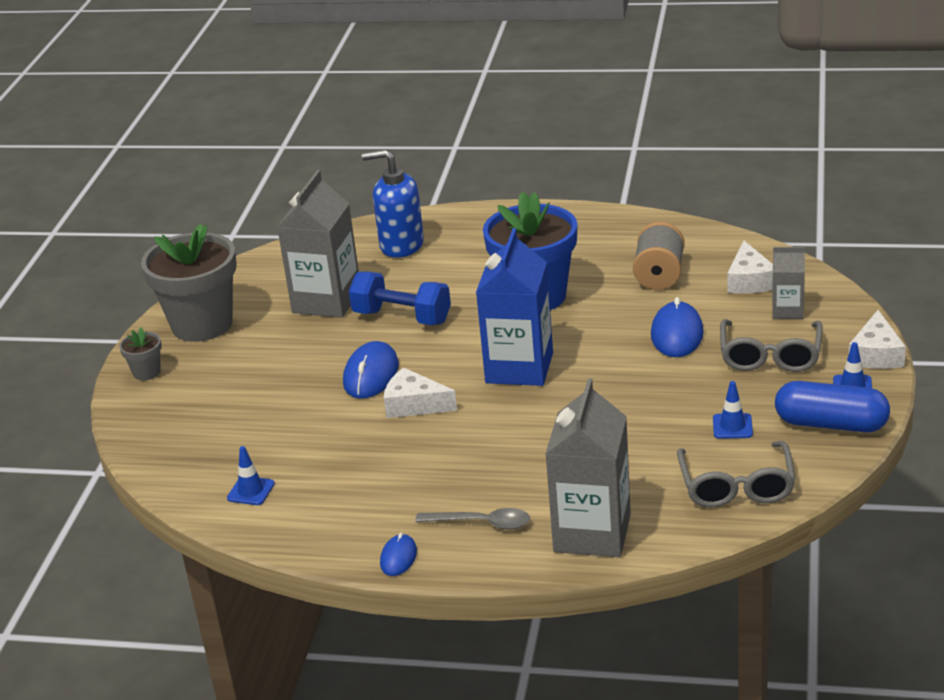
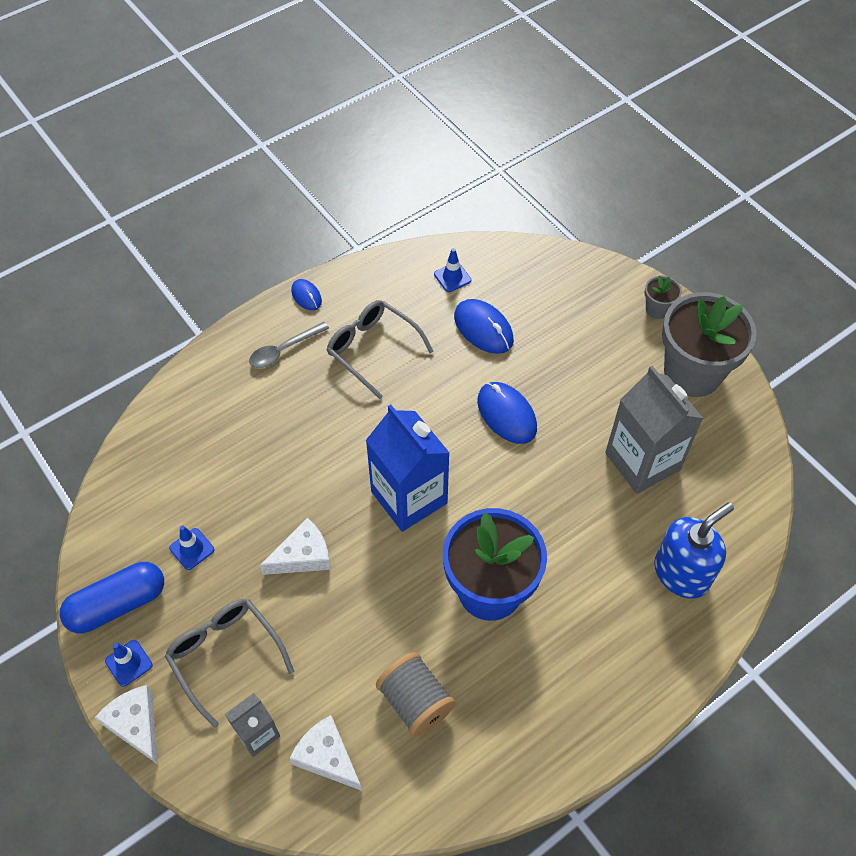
camera: 130 degrees right, 25 degrees up
blue dumbbell [349,271,451,325] -> none
white cheese [384,367,457,418] -> white cheese moved to [260,518,331,575]
grey carton [545,378,631,557] -> none
blue mouse [651,297,704,357] -> blue mouse moved to [454,299,514,354]
grey glasses [677,441,796,508] -> grey glasses moved to [327,300,434,399]

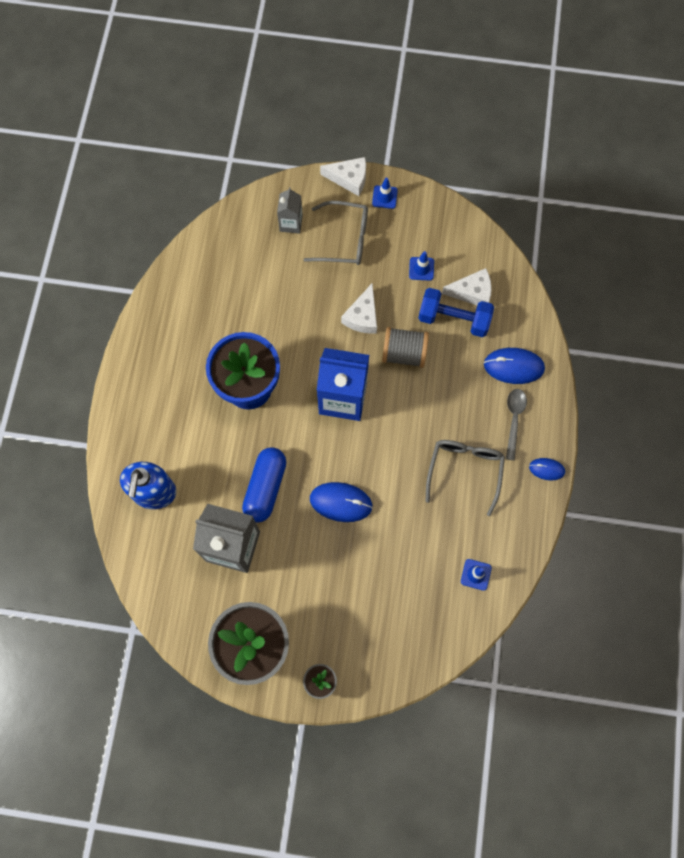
camera: 135 degrees right, 15 degrees up
blue capsule [60,562,164,633] -> blue capsule moved to [242,447,286,523]
white cheese [289,715,362,791] -> white cheese moved to [442,268,492,305]
grey glasses [327,300,434,399] -> grey glasses turned 75 degrees counterclockwise [426,440,505,516]
grey spool [376,652,455,737] -> grey spool moved to [382,327,429,368]
blue mouse [454,299,514,354] -> blue mouse moved to [484,348,545,384]
none -> blue dumbbell [418,288,494,337]

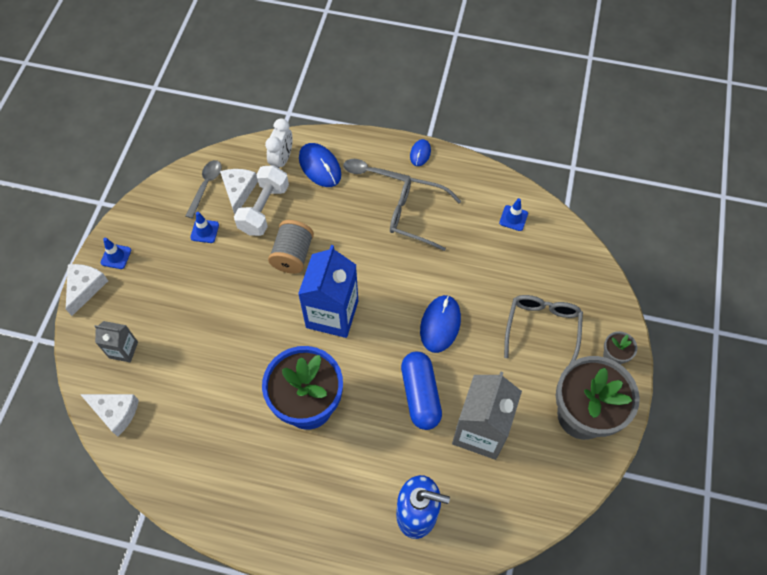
camera: 85 degrees left, 10 degrees down
blue capsule [242,447,286,523] -> blue capsule turned 60 degrees clockwise [401,352,442,430]
grey glasses [304,201,368,265] -> grey glasses moved to [504,295,583,364]
white cheese [341,283,377,334] -> white cheese moved to [80,394,139,437]
blue dumbbell [418,288,494,337] -> white dumbbell [234,165,289,236]
blue mouse [484,348,545,384] -> blue mouse turned 45 degrees counterclockwise [299,143,341,187]
none -> grey spoon [185,160,222,219]
none -> white clock [265,118,293,168]

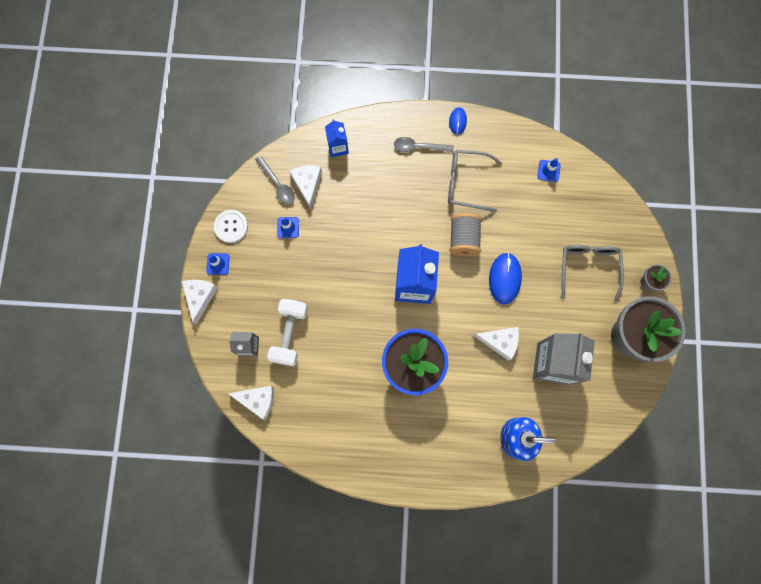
camera: 10 degrees left, 15 degrees up
grey spoon [185,160,222,219] -> grey spoon turned 135 degrees clockwise [255,156,295,204]
white dumbbell [234,165,289,236] -> white dumbbell moved to [267,299,308,366]
white clock [265,118,293,168] -> blue carton [325,119,349,157]
grey spool [268,220,314,274] -> grey spool moved to [450,213,482,256]
blue mouse [299,143,341,187] -> none
blue capsule [401,352,442,430] -> white cheese [473,327,519,361]
none -> white button [214,210,248,243]

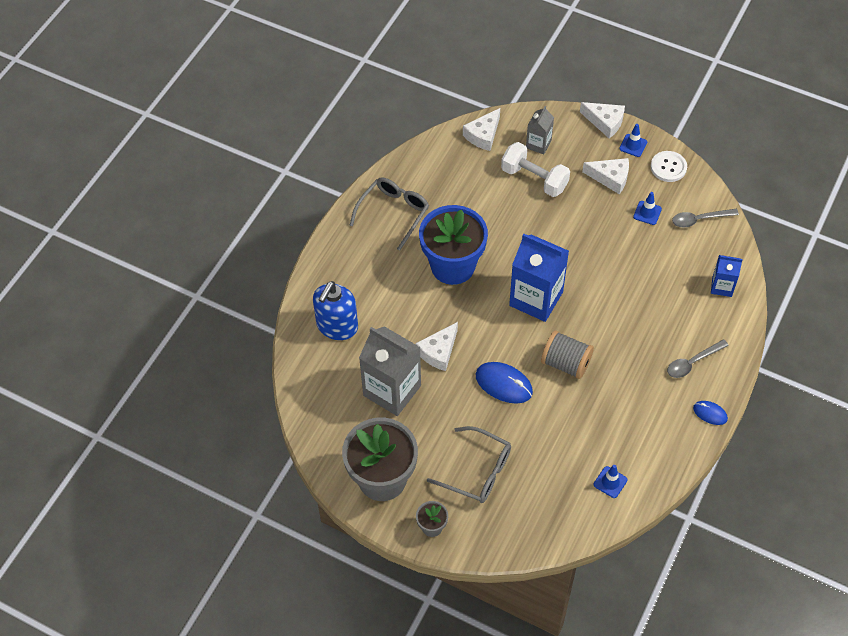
camera: 115 degrees right, 20 degrees down
white cheese [289,166,322,209] -> white cheese moved to [582,158,629,194]
grey spoon [394,137,454,152] -> grey spoon turned 150 degrees counterclockwise [667,339,729,378]
grey glasses [448,150,502,212] -> grey glasses moved to [350,178,429,251]

